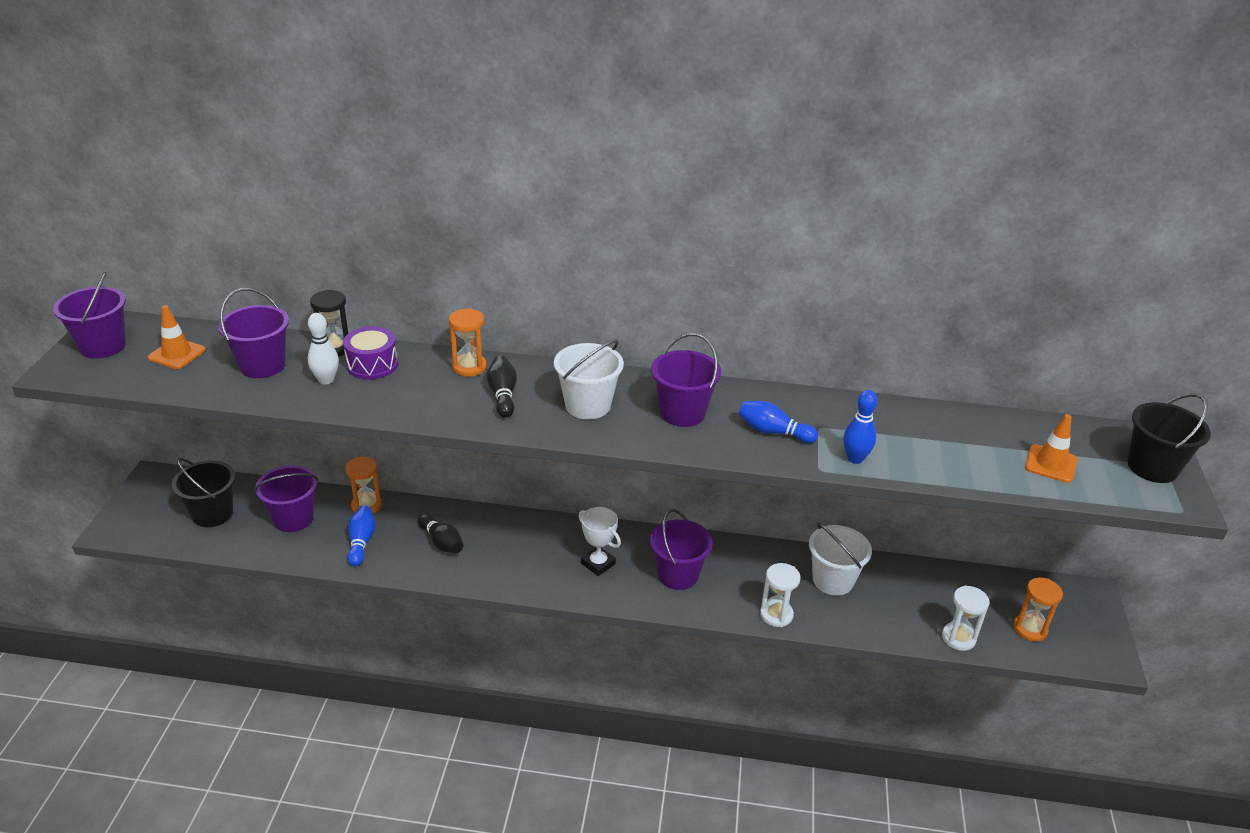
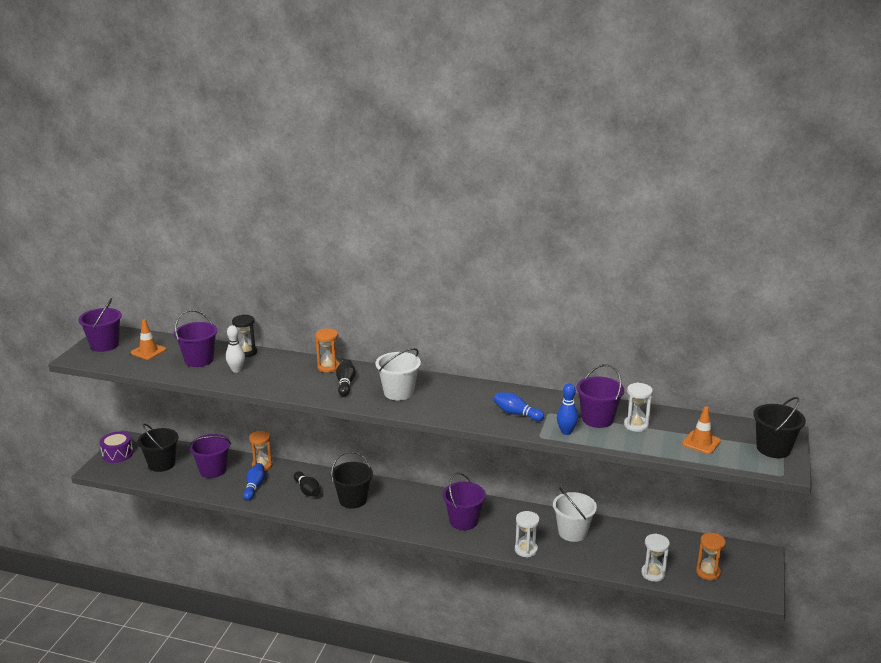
camera: 10 degrees right, 10 degrees down
purple drum [343,326,398,380] -> purple drum moved to [100,432,133,463]
white trophy [579,507,621,576] -> none
purple bucket [651,333,721,427] -> purple bucket moved to [577,364,624,428]
none -> black bucket [331,451,373,509]
none -> white hourglass [624,383,653,432]

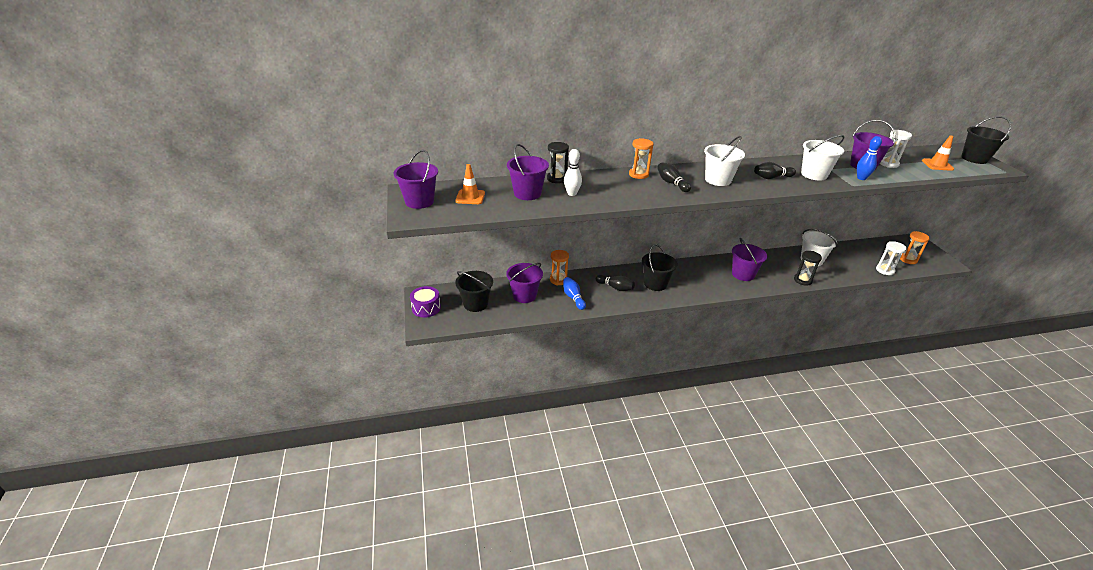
camera: 30 degrees left, 10 degrees up
blue bowling pin [494,392,544,421] -> white bucket [801,135,845,180]
white hourglass [515,511,540,558] -> black hourglass [794,251,822,286]
none -> black bowling pin [754,162,796,179]

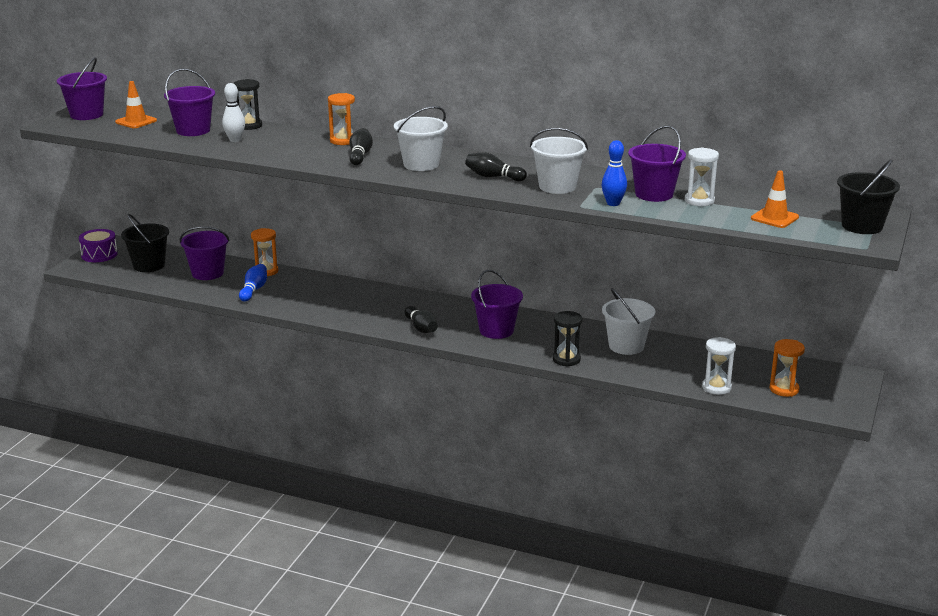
camera: 35 degrees right, 10 degrees down
black bowling pin [596,275,635,291] -> black bowling pin moved to [404,306,438,333]
black bucket [642,244,677,291] -> none

